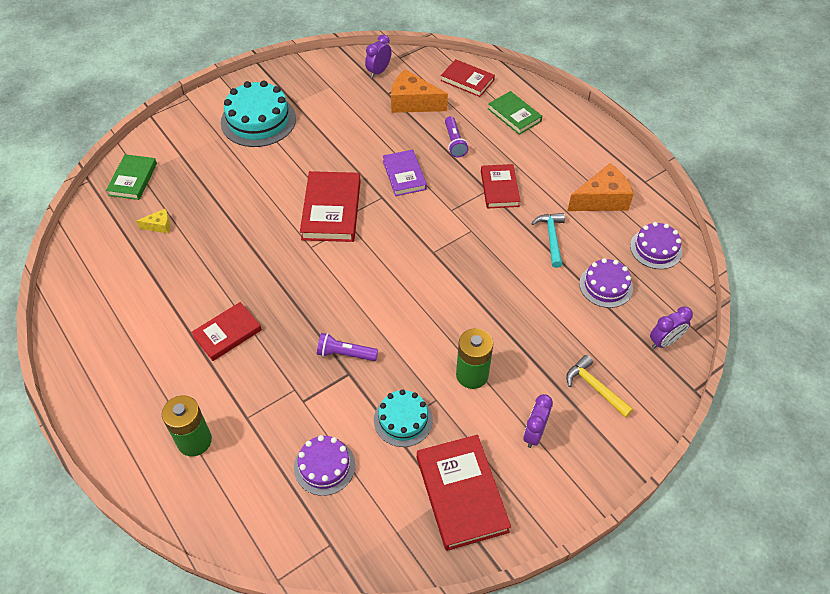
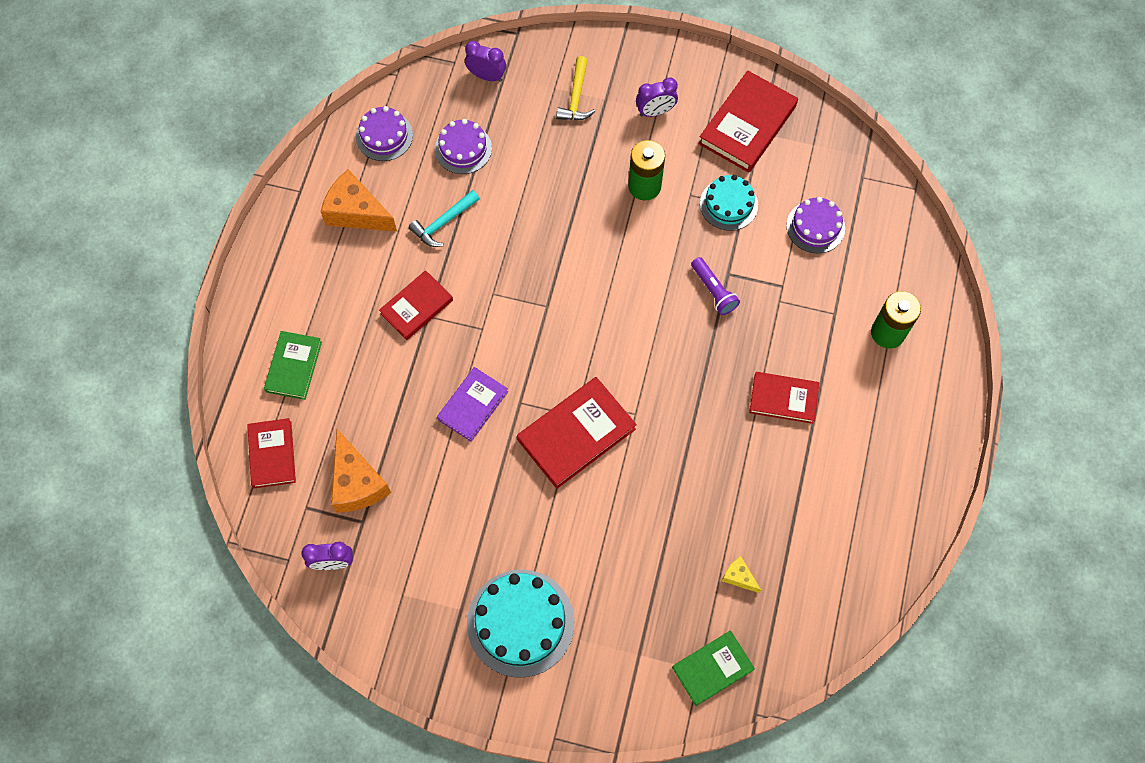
camera: 130 degrees left, 15 degrees up
purple flashlight [445,116,468,157] -> none

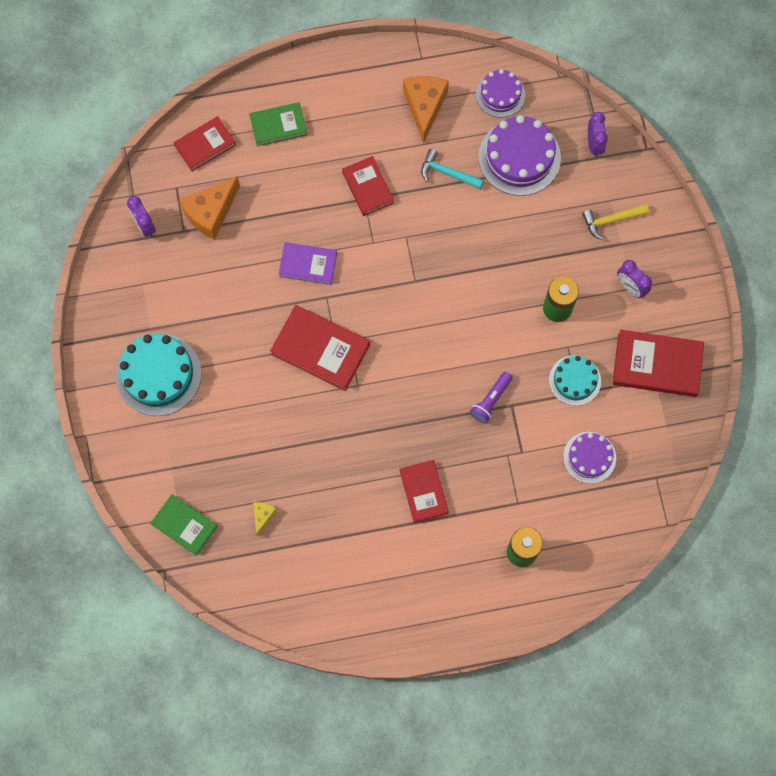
camera: 65 degrees right, 5 degrees up
red book [379,270,453,340] -> red book turned 45 degrees clockwise [342,156,394,216]
purple cake [435,119,492,174] -> purple cake [478,115,561,196], size x1.64

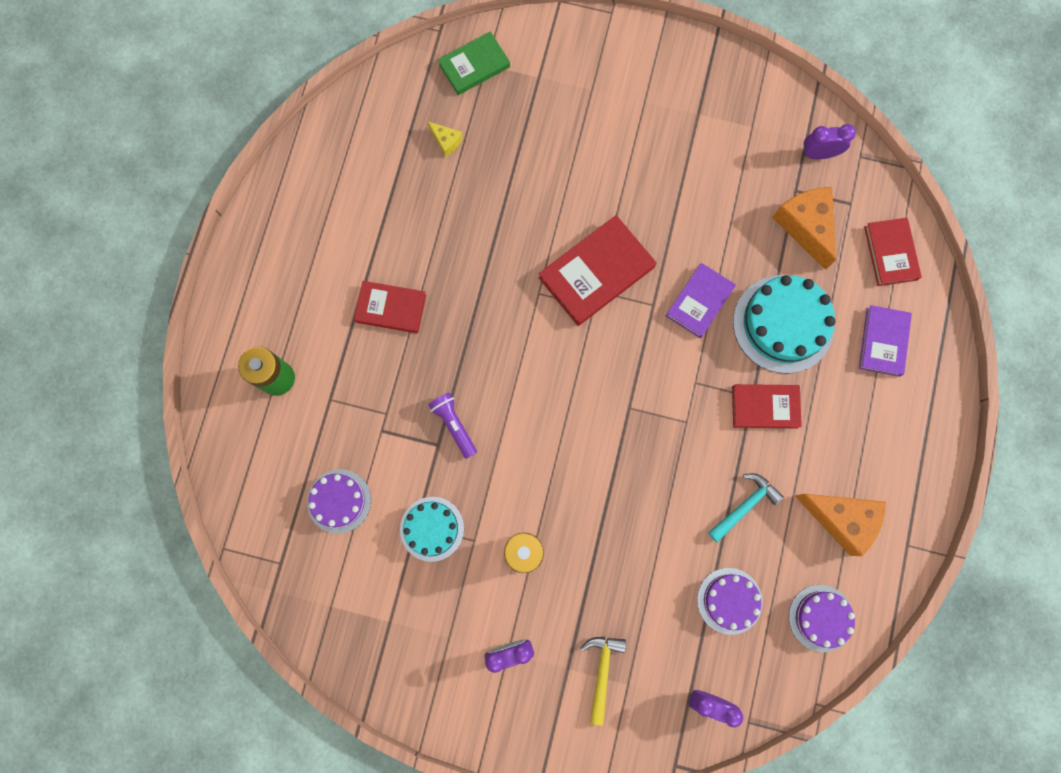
camera: 115 degrees right, 5 degrees up
turquoise cake [116,333,201,416] -> turquoise cake moved to [733,275,836,373]
green book [249,102,308,147] -> purple book [859,305,912,377]
purple cake [478,115,561,196] -> purple cake [697,568,763,635], size x0.61
red book [612,330,704,397] -> none

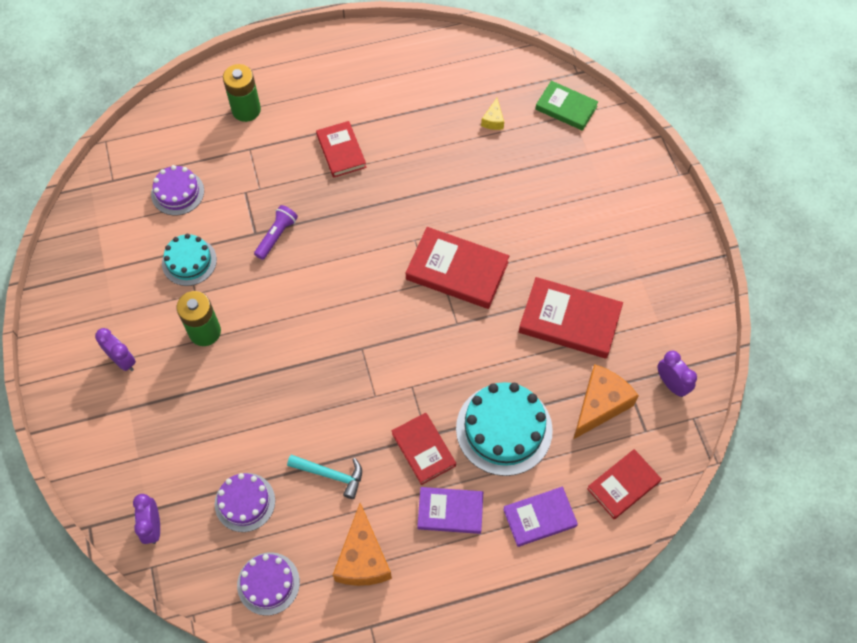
camera: 60 degrees right, 15 degrees down
yellow hammer [580,637,626,725] -> none
purple book [666,263,736,338] -> purple book moved to [417,487,483,534]
none -> red book [519,277,623,359]

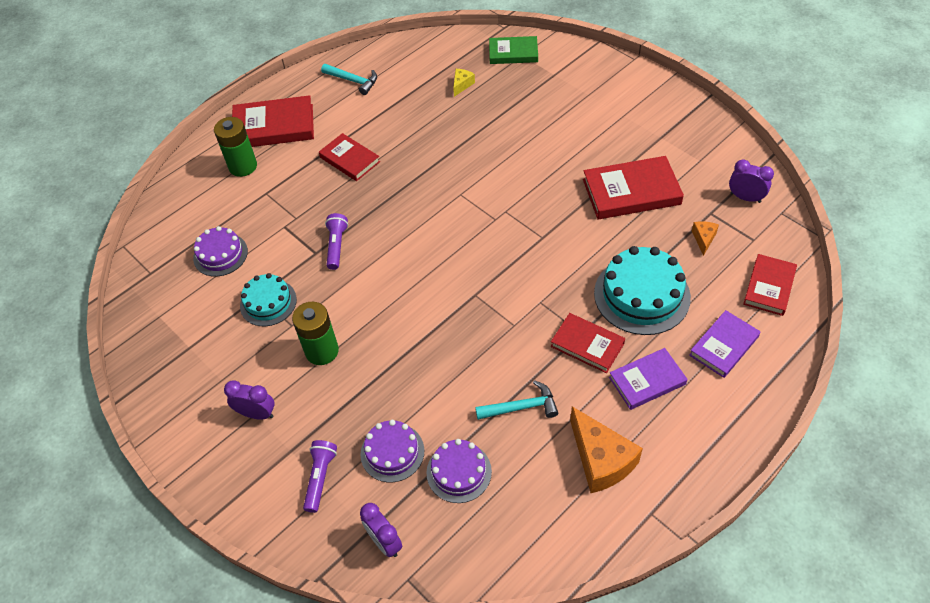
camera: 25 degrees left, 10 degrees down
purple cake [237,552,300,616] -> purple cake moved to [360,420,424,482]
red book [406,227,509,309] -> red book moved to [232,95,314,147]
yellow cheese [481,98,504,130] -> yellow cheese turned 135 degrees counterclockwise [453,69,475,97]
orange cheese [574,364,639,439] -> orange cheese [692,221,719,256], size x0.49
none -> purple flashlight [303,440,337,513]
none -> turquoise hammer [321,64,377,95]

